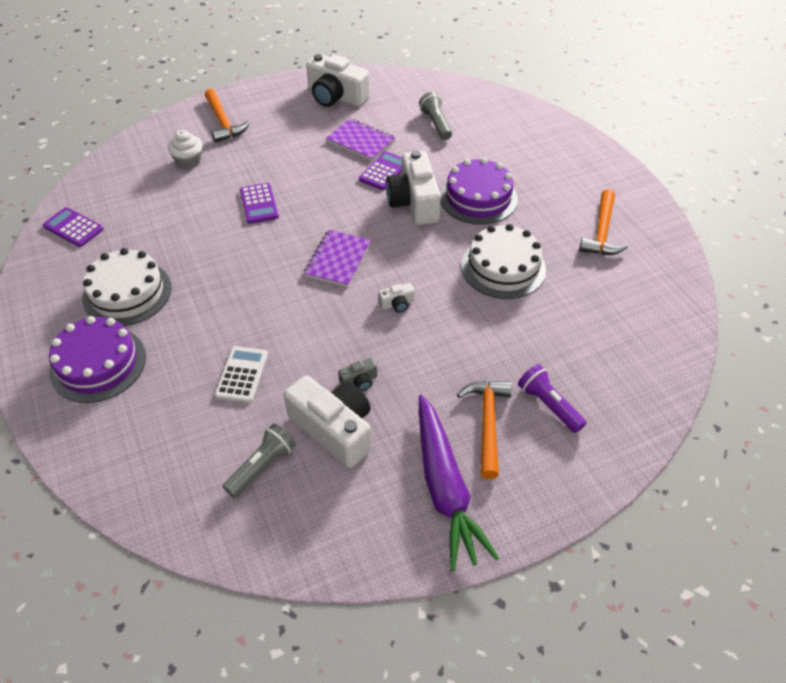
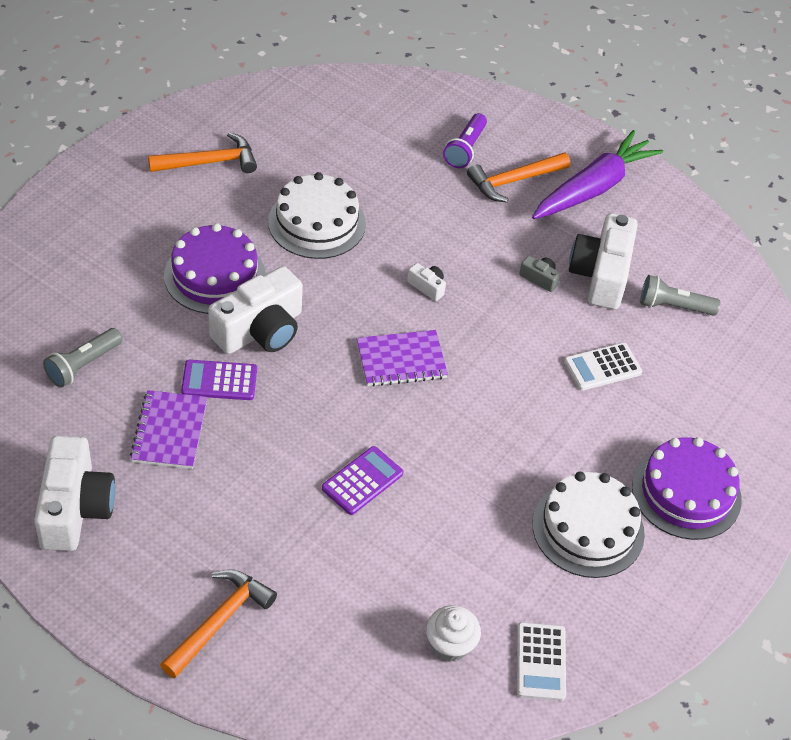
camera: 125 degrees left, 0 degrees up
purple calculator [43,207,104,247] -> white calculator [517,622,566,701]
white cupcake [168,130,202,169] -> white cupcake moved to [426,605,481,662]

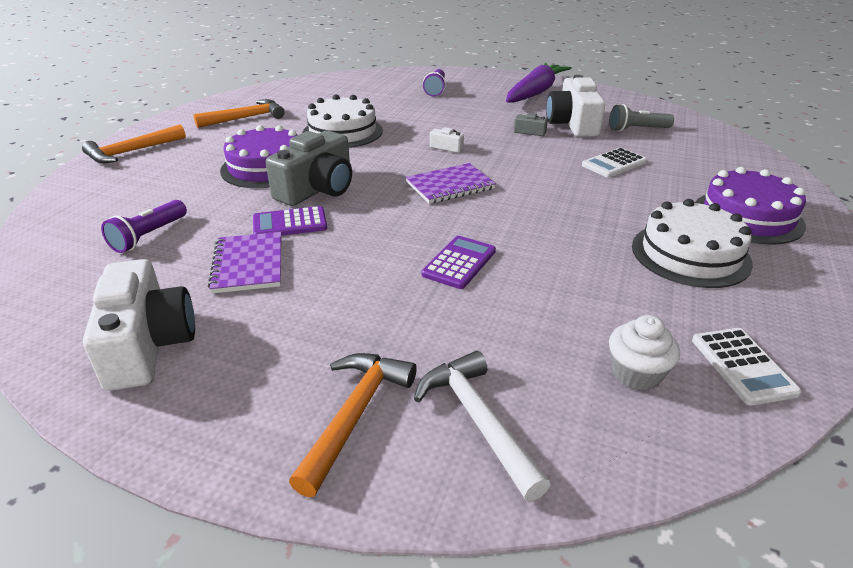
camera: 10 degrees left, 15 degrees down
grey flashlight [43,328,123,388] -> purple flashlight [101,200,187,253]
white camera [208,266,303,354] -> grey camera [266,130,352,206]
orange hammer [467,153,570,203] -> orange hammer moved to [82,124,186,163]
none -> white hammer [414,351,551,501]

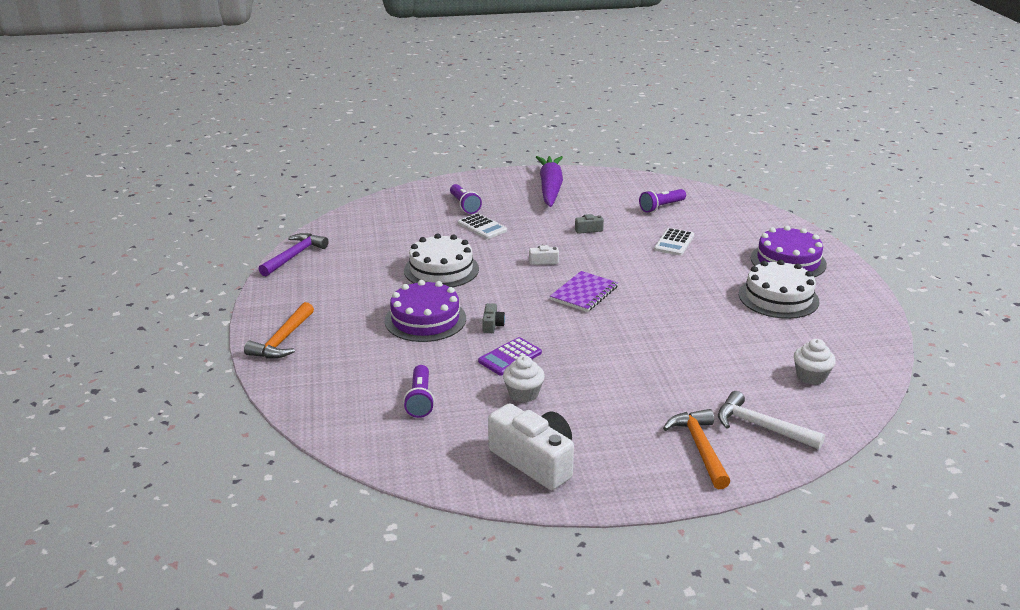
camera: 30 degrees left, 5 degrees down
orange hammer [193,99,285,128] -> none
purple notebook [208,232,282,293] -> white cupcake [503,356,545,403]
grey camera [266,130,352,206] -> grey camera [482,303,505,333], size x0.43
purple calculator [422,236,496,289] -> none
white camera [546,75,605,137] -> none
grey flashlight [609,104,674,132] -> purple flashlight [639,189,686,213]
white calculator [692,328,801,406] -> white calculator moved to [458,213,507,239]
none -> purple hammer [259,233,329,276]

